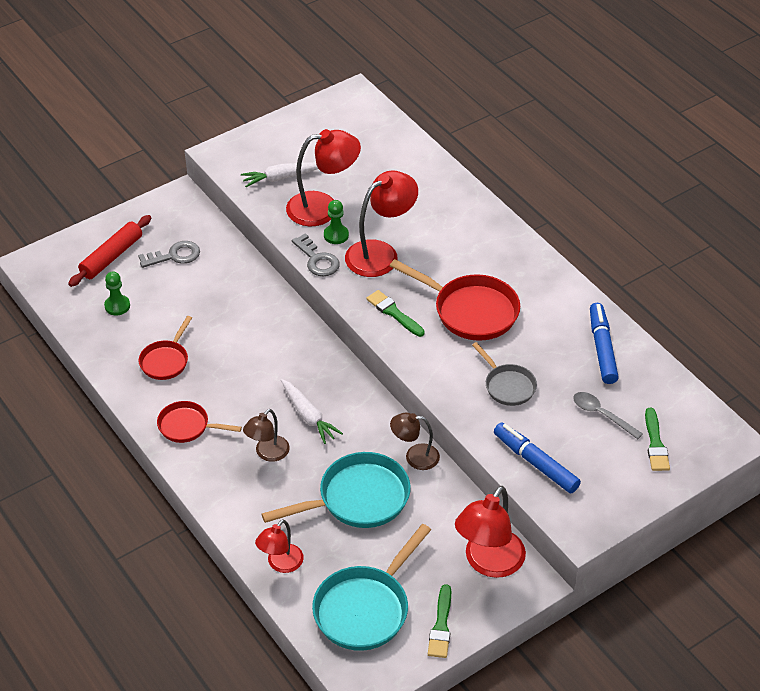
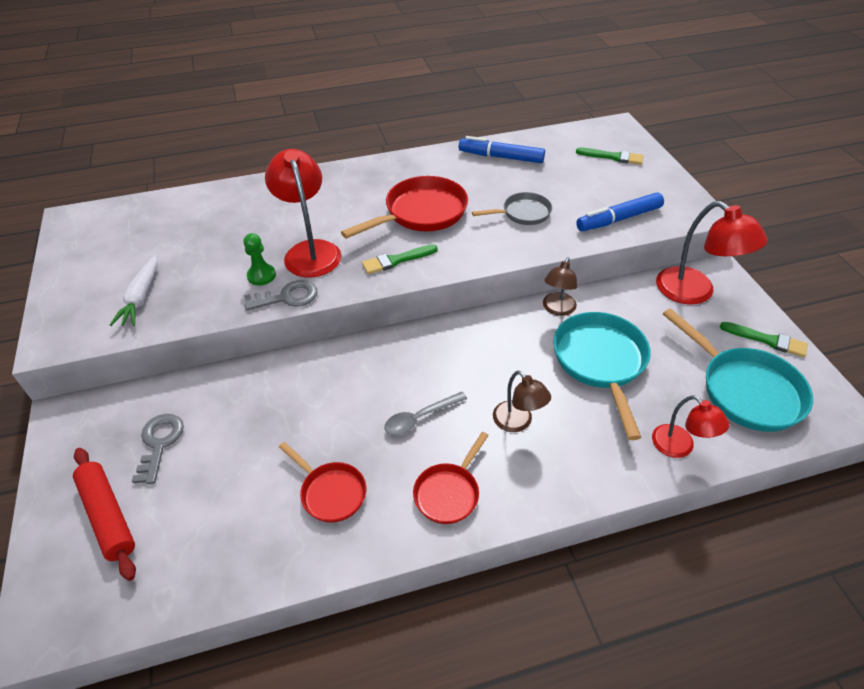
camera: 70 degrees left, 0 degrees up
green pawn [104,271,130,315] -> none
white carrot [281,379,343,444] -> none
red lamp [286,129,361,226] -> none
grey spoon [573,392,643,439] -> grey spoon moved to [384,392,467,435]

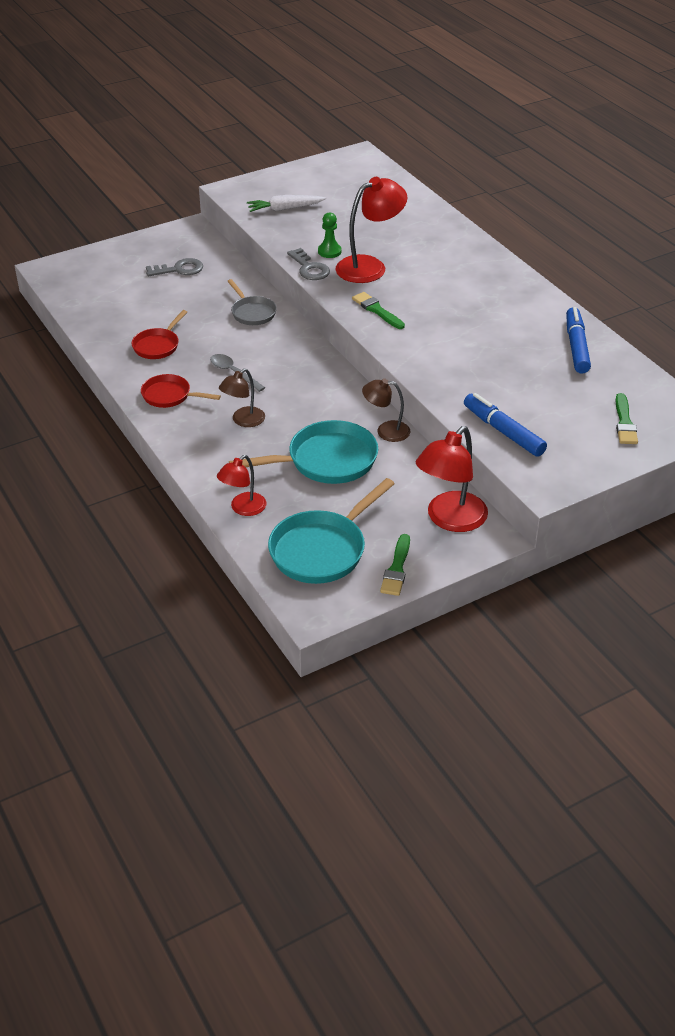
camera: 75 degrees right, 5 degrees down
red rolling pin [73,448,136,581] -> none
red pan [341,176,468,239] -> none
grey pan [472,192,552,225] -> grey pan moved to [227,279,277,325]

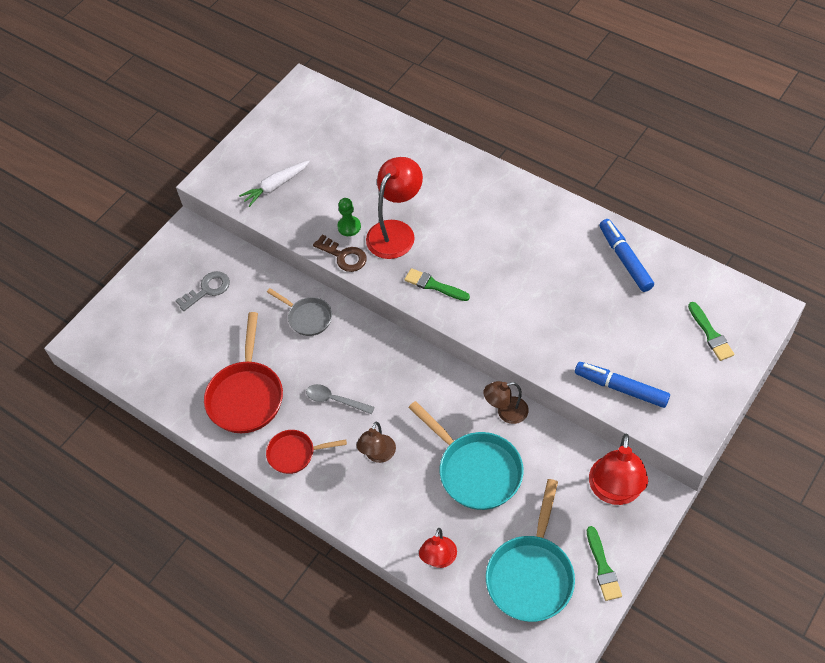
camera: 20 degrees left, 15 degrees up
red pan [132,310,187,359] -> red pan [204,312,283,433], size x1.71
turquoise pan [229,420,378,484] -> turquoise pan turned 90 degrees clockwise [408,401,524,510]
grey key [287,248,330,280] -> brown key [313,234,367,272]

